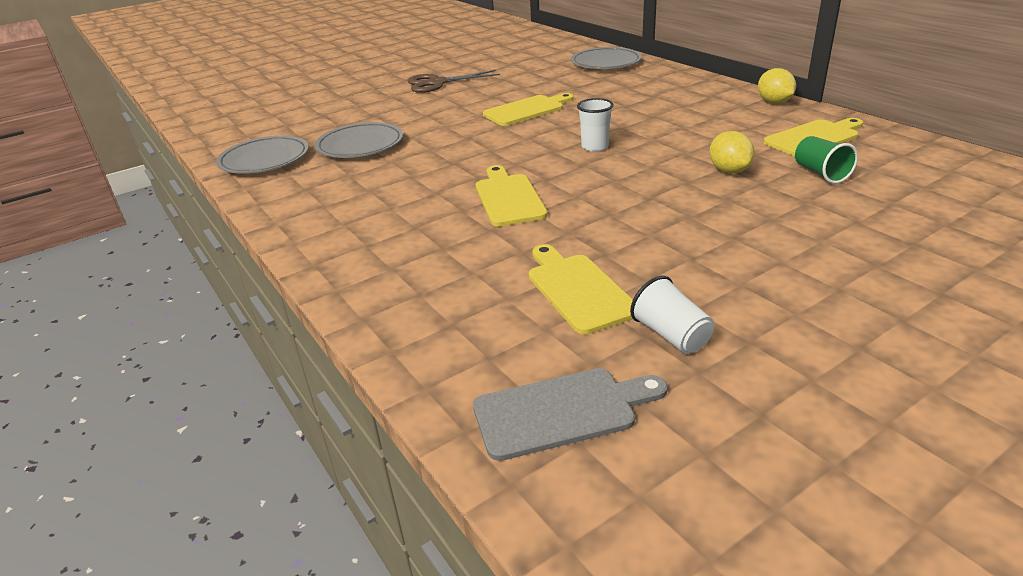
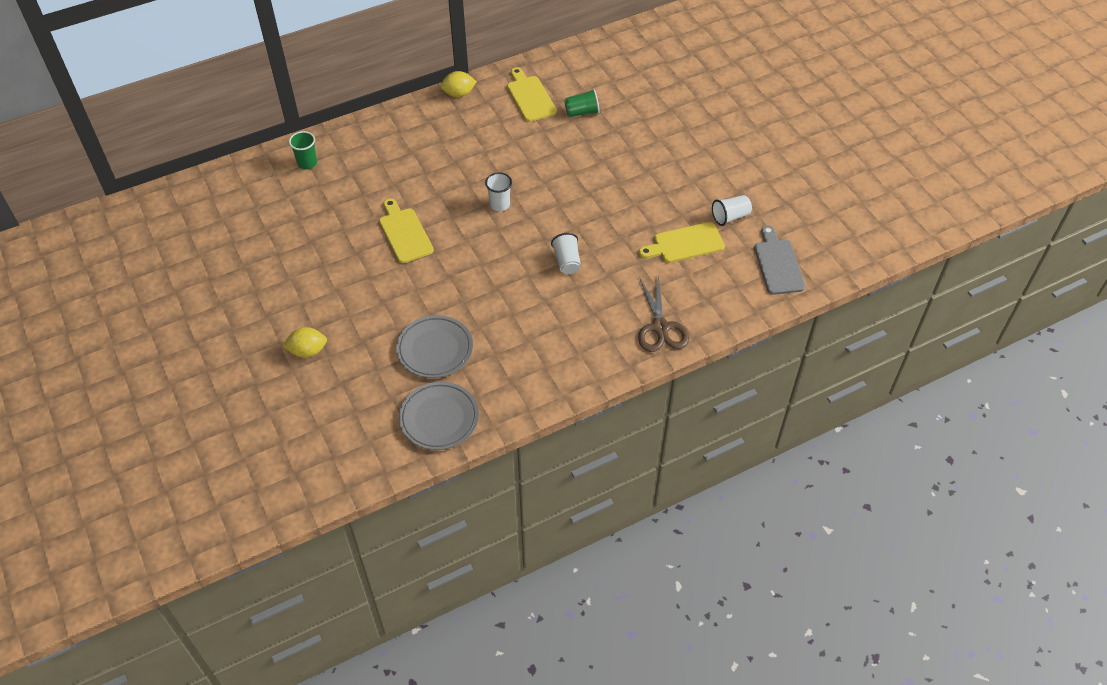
camera: 85 degrees left, 20 degrees up
brown scissors [407,70,500,93] -> brown scissors moved to [638,274,689,352]
yellow cutting board [476,165,548,227] -> white cup [551,233,581,274]
grey plate [571,47,642,69] -> green cup [289,131,317,169]
yellow lemon [709,131,755,173] -> yellow lemon moved to [283,327,327,358]

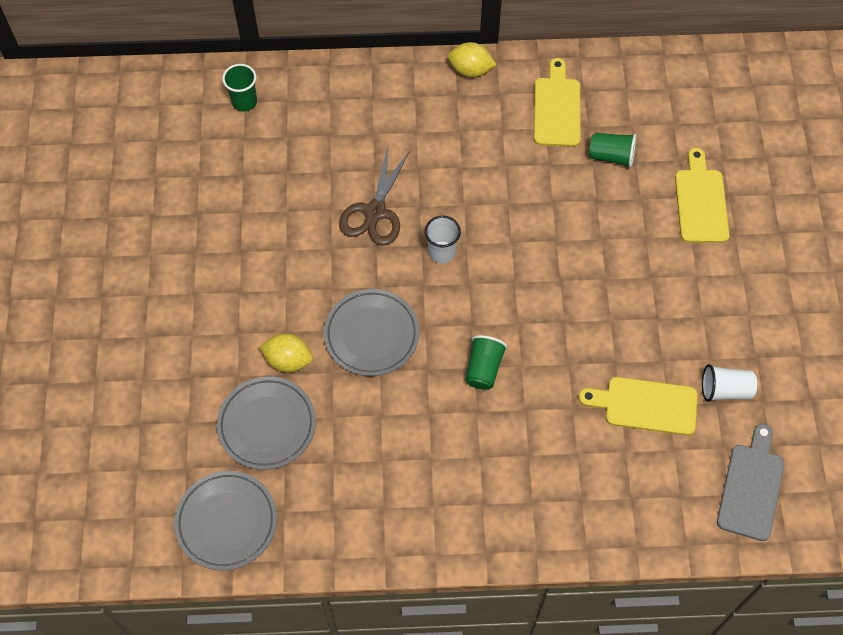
camera: 25 degrees right, 10 degrees up
yellow lemon [283,327,327,358] -> yellow lemon moved to [259,334,313,372]
yellow cutting board [379,198,434,263] -> yellow cutting board moved to [675,148,730,243]
white cup [551,233,581,274] -> green cup [465,335,508,390]
brown scissors [638,274,689,352] -> brown scissors moved to [339,147,410,246]
none -> grey plate [324,289,420,376]

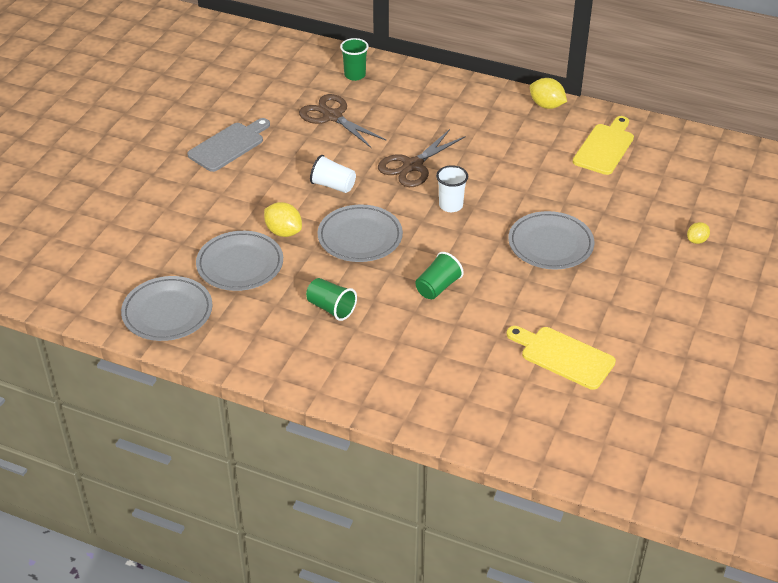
camera: 25 degrees right, 20 degrees down
green cup [589,133,636,168] -> green cup moved to [306,278,357,321]
yellow cutting board [675,148,730,243] -> yellow lemon [687,222,710,244]
white cup [702,364,757,402] -> white cup moved to [310,155,356,193]
grey cutting board [717,424,785,541] -> grey cutting board moved to [187,118,270,172]
none -> brown scissors [299,94,386,148]
none -> grey plate [508,211,595,270]

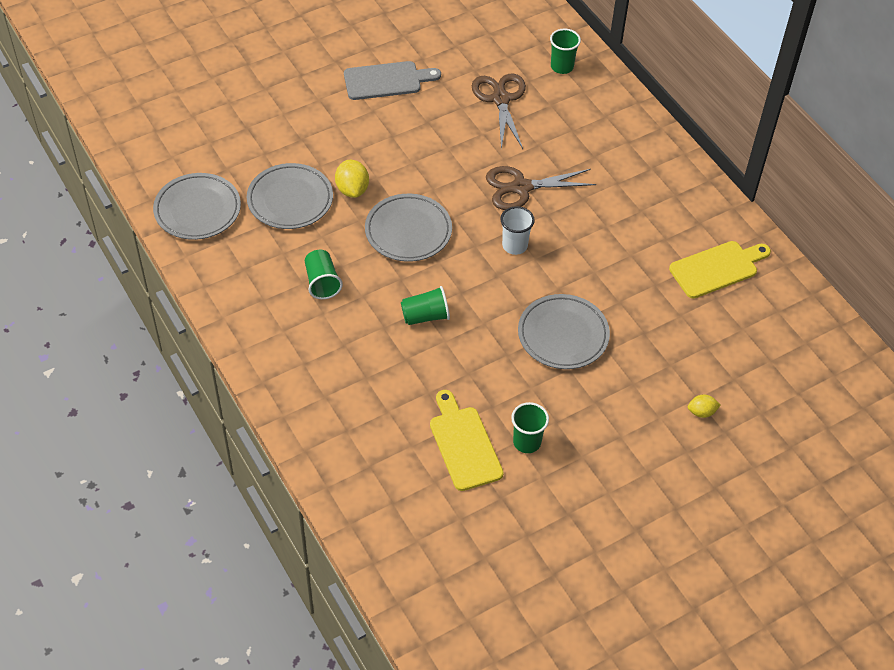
camera: 35 degrees right, 10 degrees up
white cup [310,155,356,193] -> none
yellow lemon [530,78,567,109] -> none
none -> green cup [511,402,549,453]

